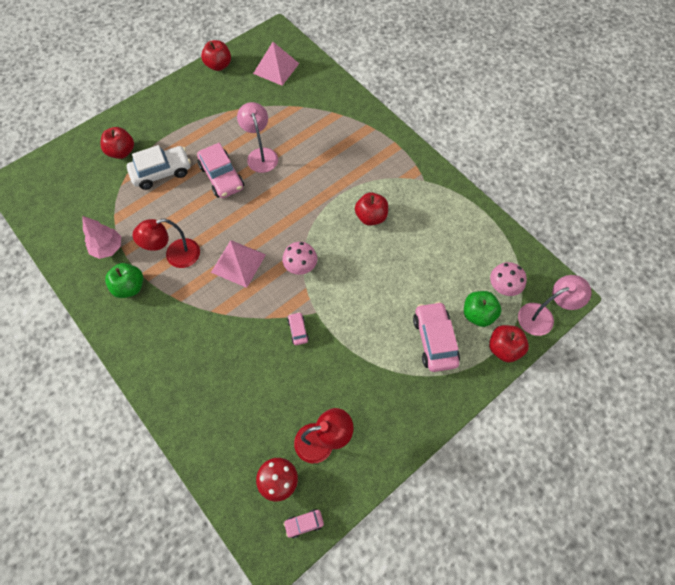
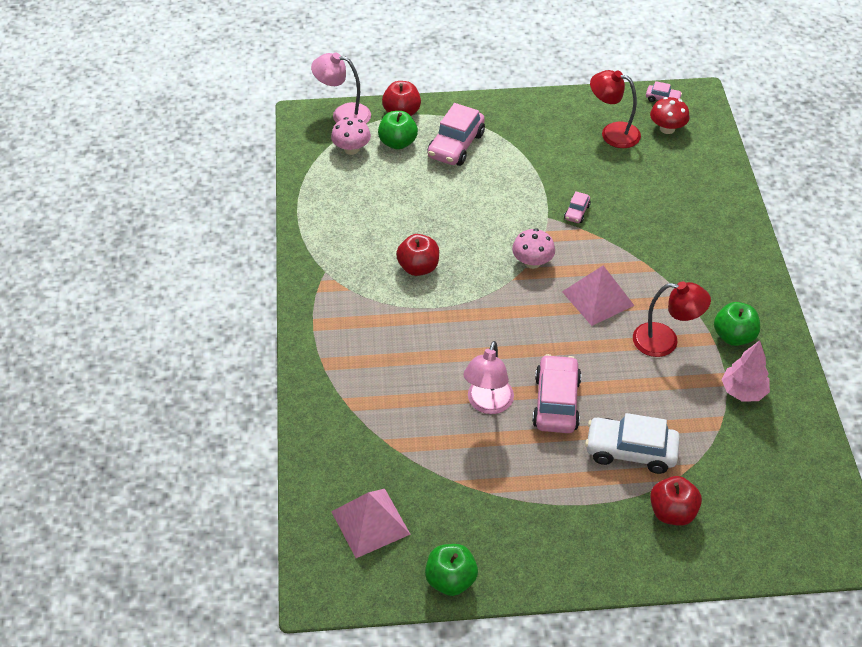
camera: 145 degrees left, 15 degrees down
red apple [201,40,231,71] -> green apple [425,544,478,596]

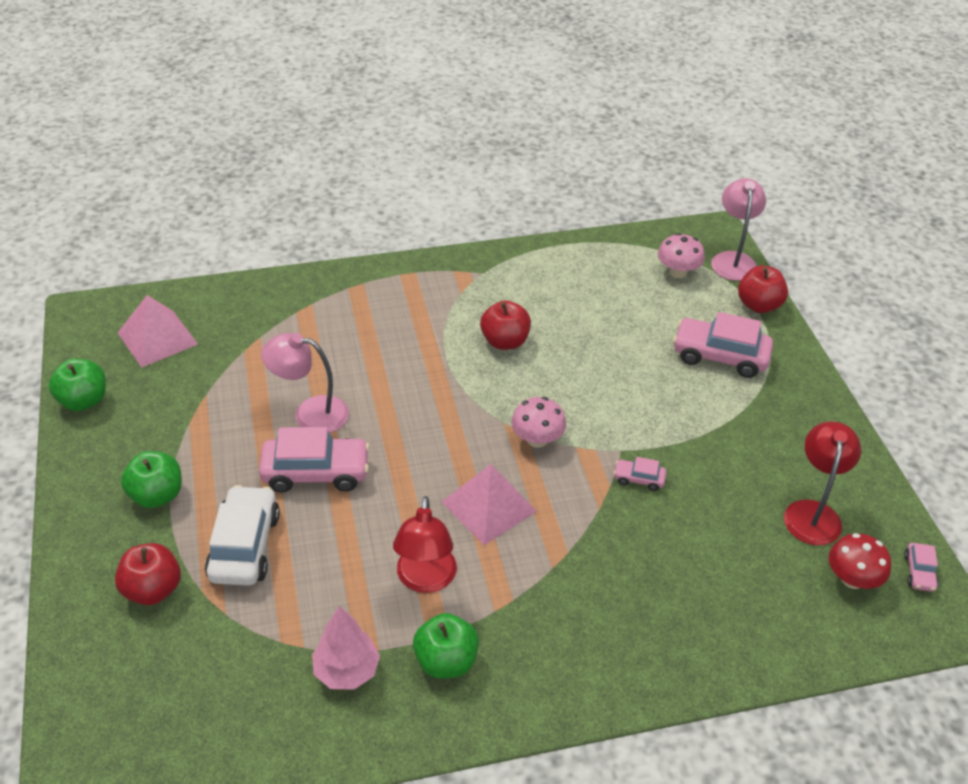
camera: 80 degrees right, 5 degrees down
green apple [378,111,418,150] -> green apple moved to [121,451,182,508]

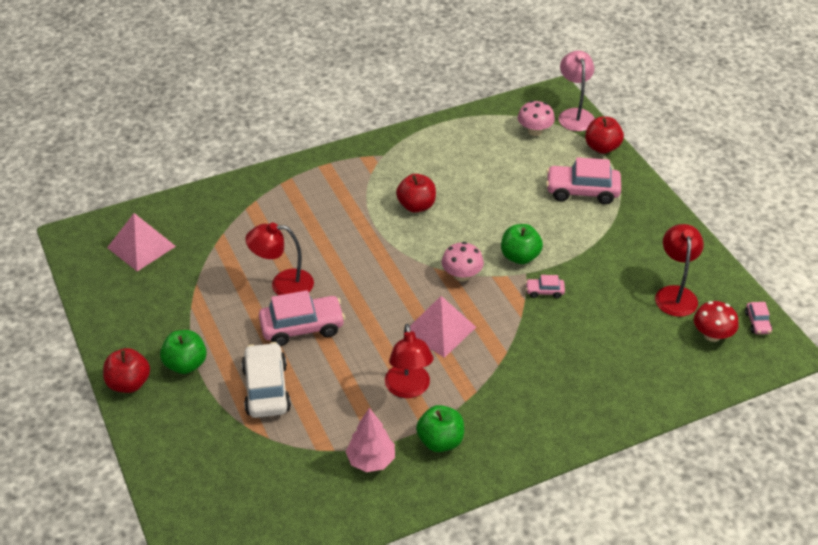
camera: 10 degrees left, 0 degrees up
green apple [49,359,106,411] -> green apple moved to [501,224,543,264]
red apple [115,543,181,605] -> red apple moved to [103,348,150,393]
pink lamp [261,333,349,433] -> red lamp [245,223,314,295]

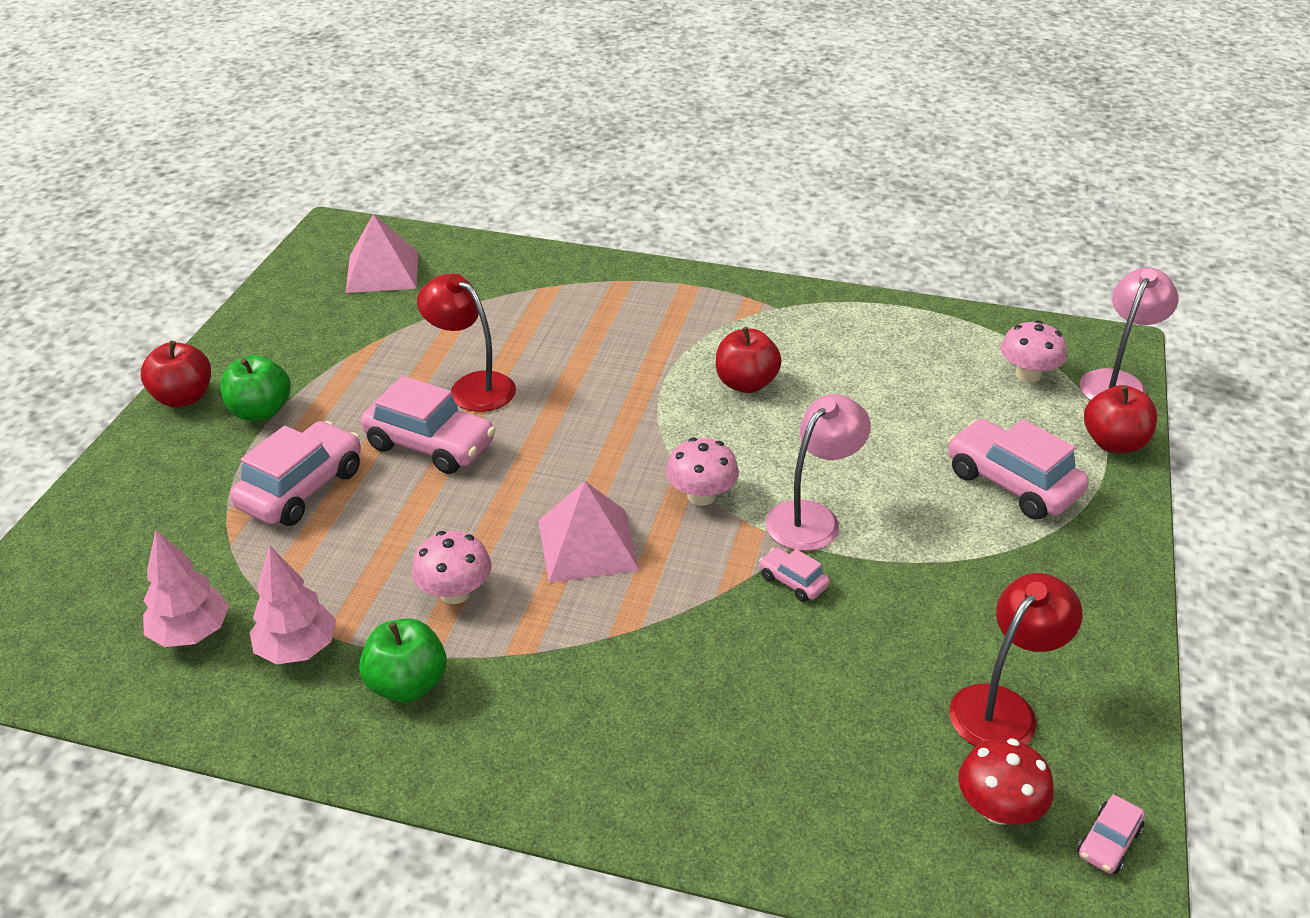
camera: 40 degrees right, 5 degrees down
white car [241,342,291,418] -> pink car [230,421,361,526]
red lamp [385,324,434,398] -> pink mushroom [412,531,492,604]
green apple [501,224,543,264] -> pink lamp [766,394,871,551]
none -> pink tree [143,530,229,647]

